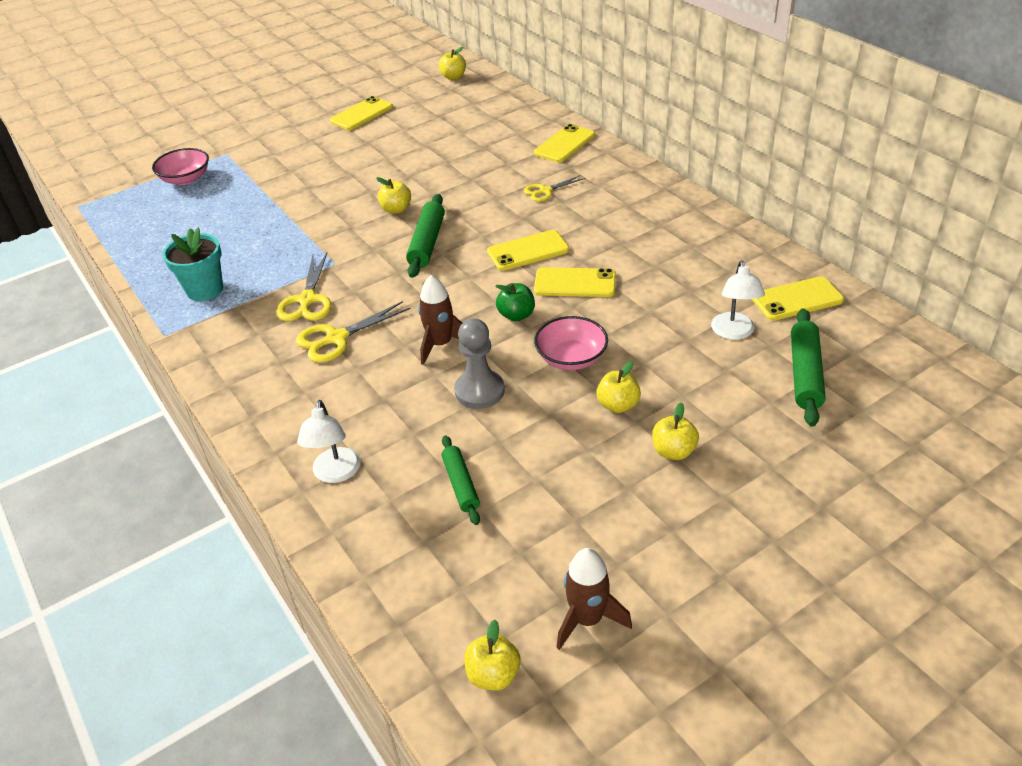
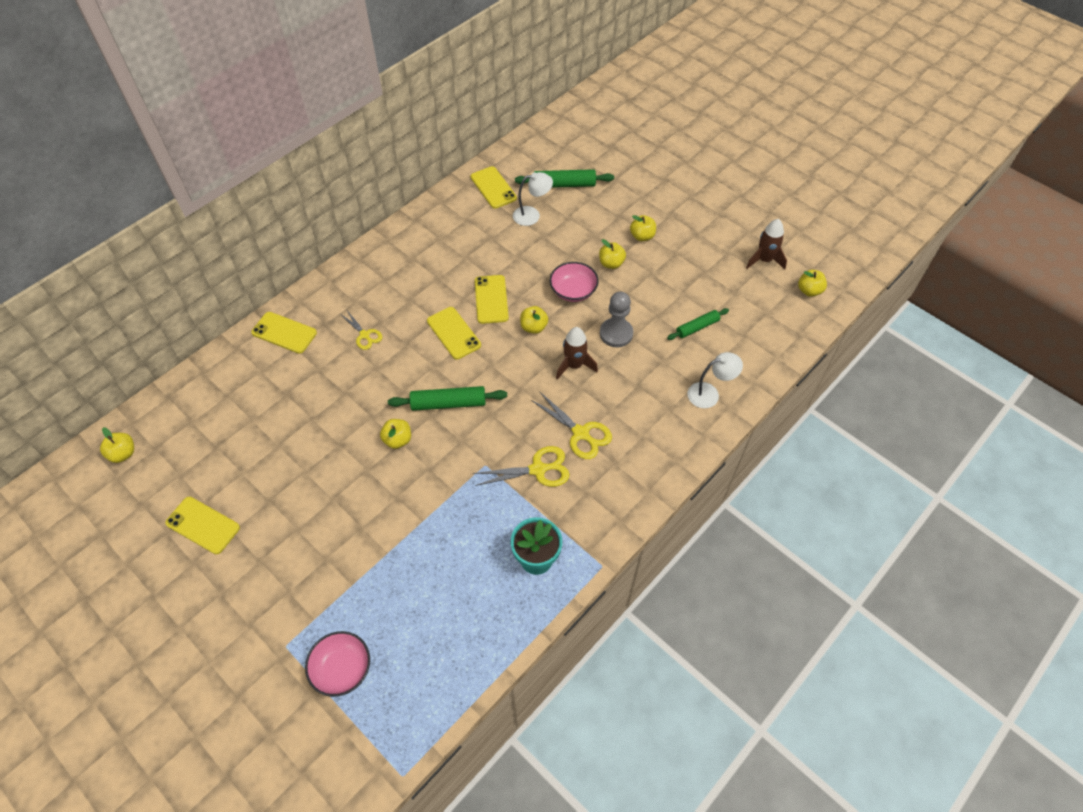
camera: 105 degrees left, 15 degrees up
green apple [496,283,535,321] -> yellow apple [520,306,548,334]

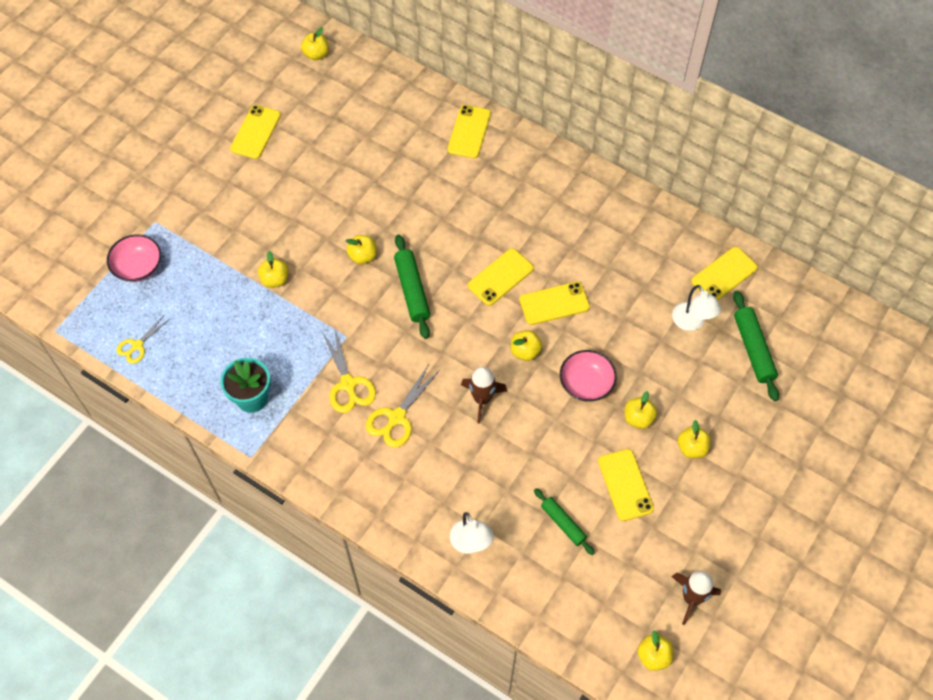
camera: 80 degrees right, 5 degrees up
yellow scissors [342,311,382,350] -> yellow scissors moved to [117,314,170,364]
grey pawn [600,292,633,347] -> none
none -> yellow apple [258,251,289,288]
none -> yellow phone [598,449,654,521]

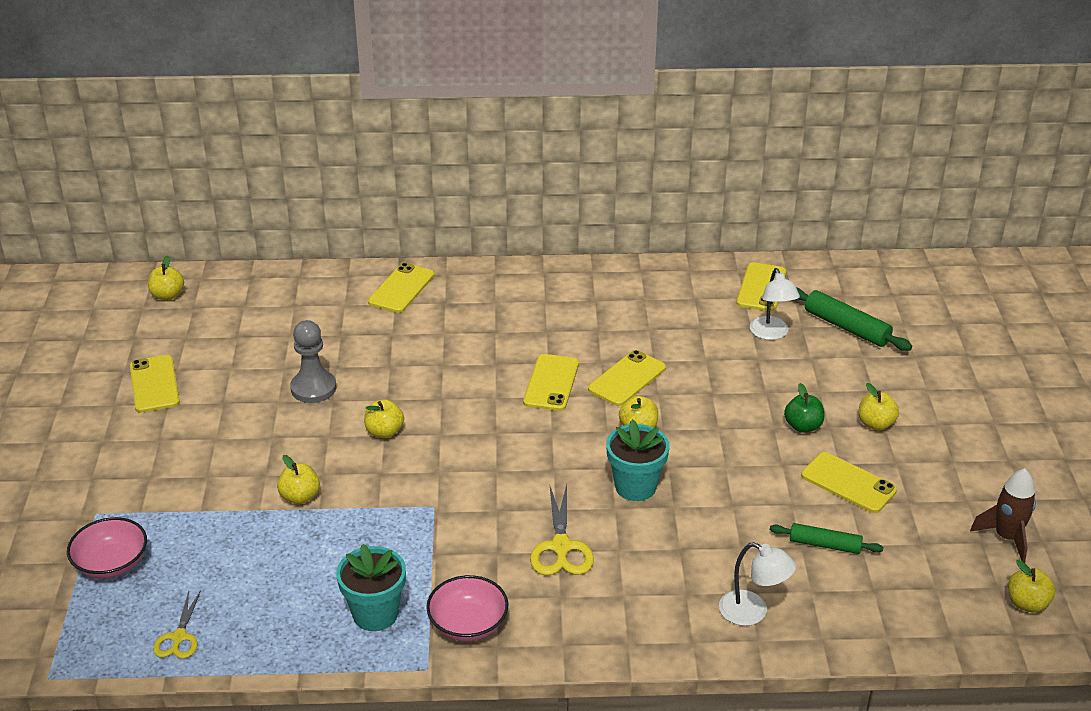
camera: 35 degrees left, 25 degrees down
yellow scissors [322,327,376,413] -> none
green rolling pin [394,234,430,339] -> none
yellow phone [447,105,491,159] -> yellow phone turned 45 degrees clockwise [368,263,434,313]
brown rocket [461,367,507,424] -> turquoise flower pot [606,419,669,501]
pink bowl [560,350,617,402] -> pink bowl moved to [426,575,508,641]
yellow apple [625,391,657,429] -> green apple [784,383,824,433]
white lamp [672,285,721,331] -> white lamp turned 45 degrees clockwise [750,268,800,340]
none -> grey pawn [290,320,336,403]

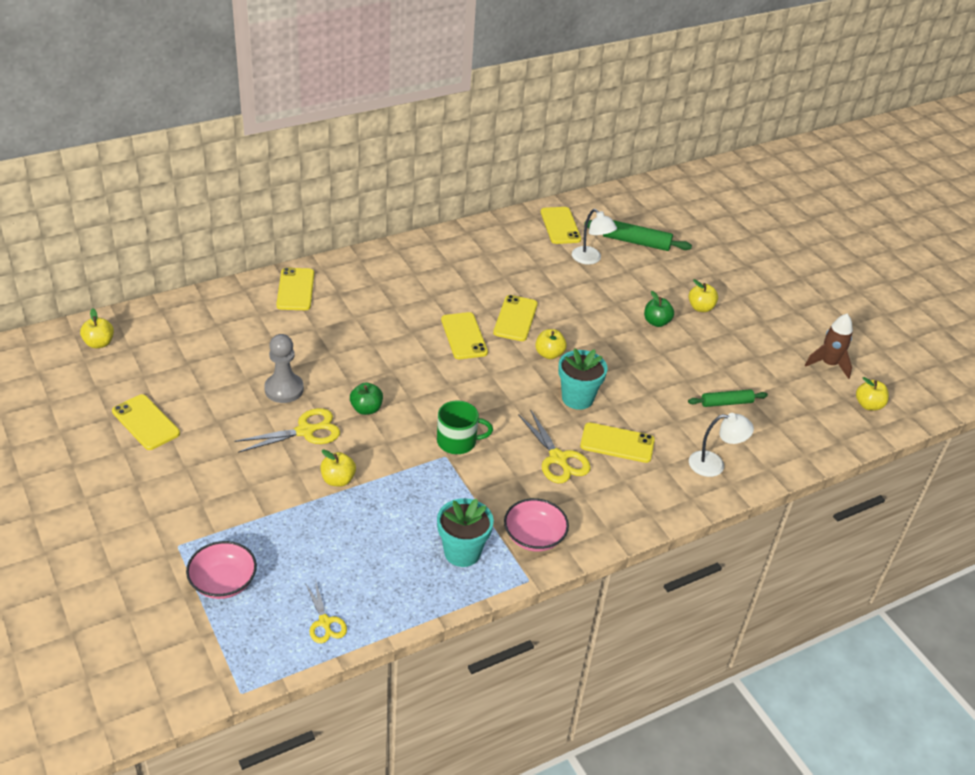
camera: 30 degrees left, 5 degrees up
yellow apple [364,399,404,438] -> green apple [350,382,383,415]
yellow phone [801,452,897,513] -> yellow phone moved to [580,422,655,463]
none -> yellow scissors [234,408,340,453]
none -> green mug [437,401,493,454]

